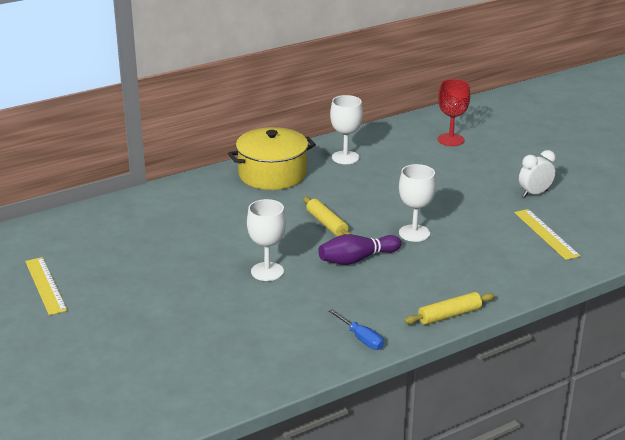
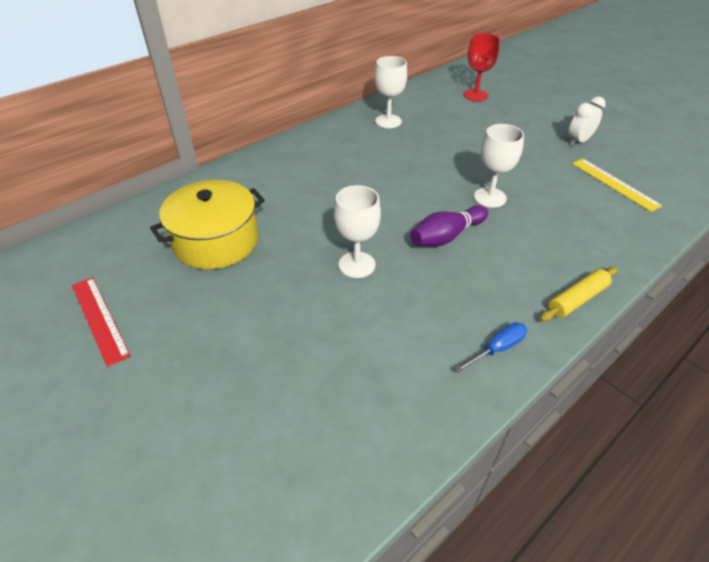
camera: 10 degrees left, 15 degrees up
yellow ruler [25,257,67,315] -> red ruler [72,277,131,367]
yellow pot [228,127,316,190] -> yellow pot moved to [150,180,265,269]
yellow rolling pin [303,196,351,236] -> none
blue screwdriver [328,309,384,350] -> blue screwdriver turned 75 degrees counterclockwise [454,322,527,373]

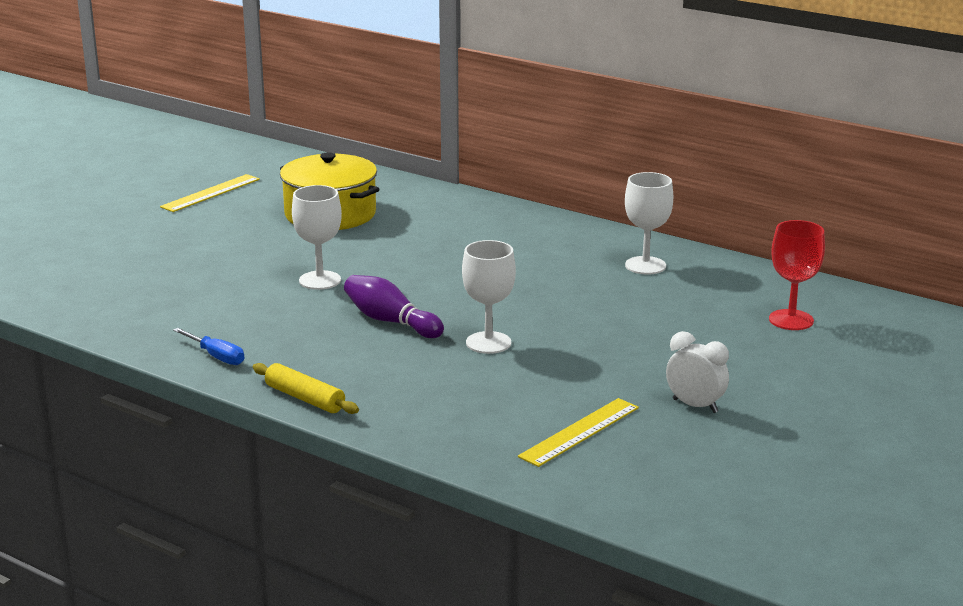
camera: 75 degrees right, 20 degrees down
red ruler [72,277,131,367] -> yellow ruler [160,174,260,212]

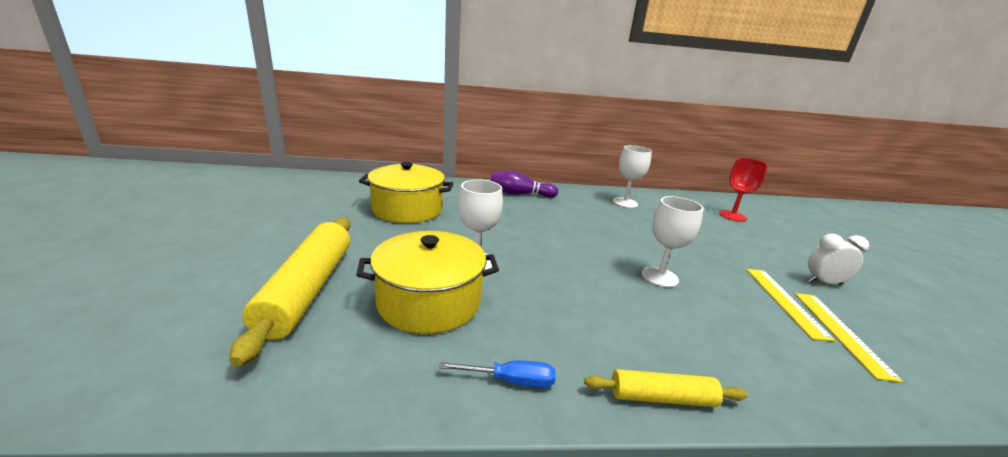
camera: 40 degrees left, 0 degrees up
yellow ruler [160,174,260,212] -> yellow ruler moved to [746,269,835,341]
purple bowling pin [344,275,444,338] -> purple bowling pin moved to [490,171,558,198]
none -> yellow rolling pin [229,217,350,366]
none -> yellow pot [356,231,499,334]

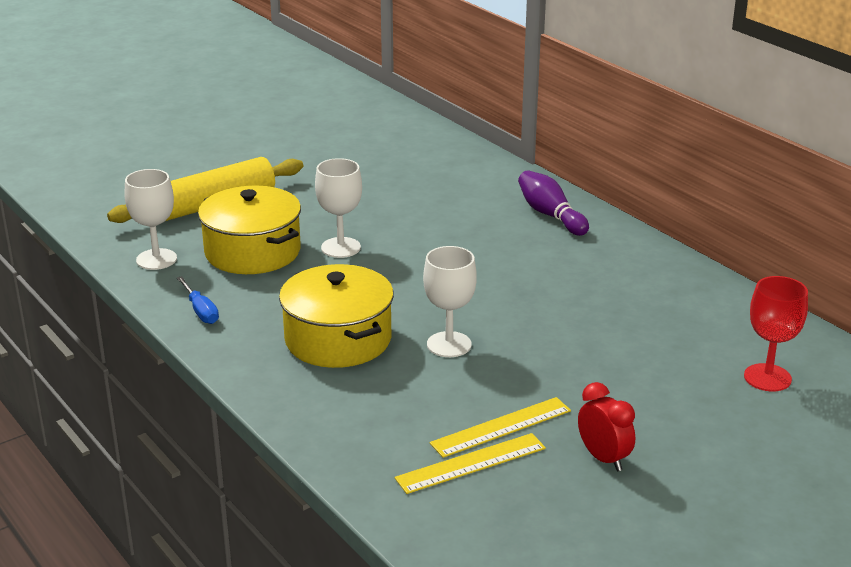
camera: 60 degrees right, 5 degrees up
yellow pot [359,162,454,223] -> yellow pot moved to [279,264,394,368]
yellow rolling pin [584,369,748,407] -> none
white goblet [613,145,652,208] -> white goblet moved to [125,169,177,270]
white clock [808,234,869,284] -> red clock [578,382,635,471]

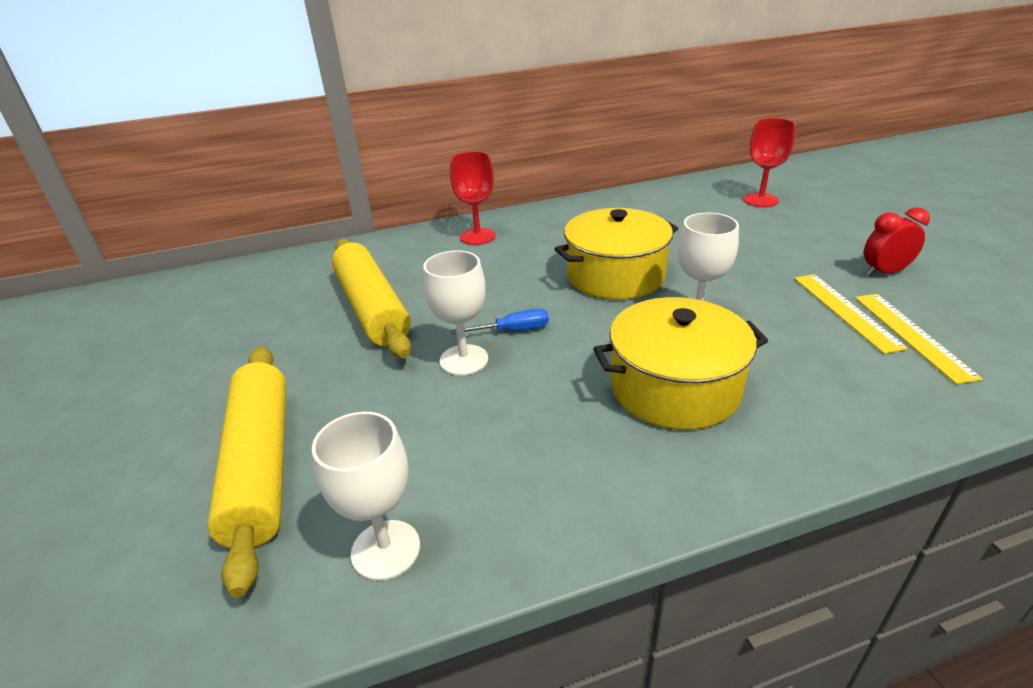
camera: 70 degrees left, 5 degrees up
blue screwdriver [177,276,219,324] -> blue screwdriver moved to [450,309,549,334]
yellow pot [198,185,301,274] -> yellow pot moved to [555,208,678,300]
purple bowling pin [518,170,589,236] -> red goblet [450,151,496,245]
none -> yellow rolling pin [332,239,411,358]

